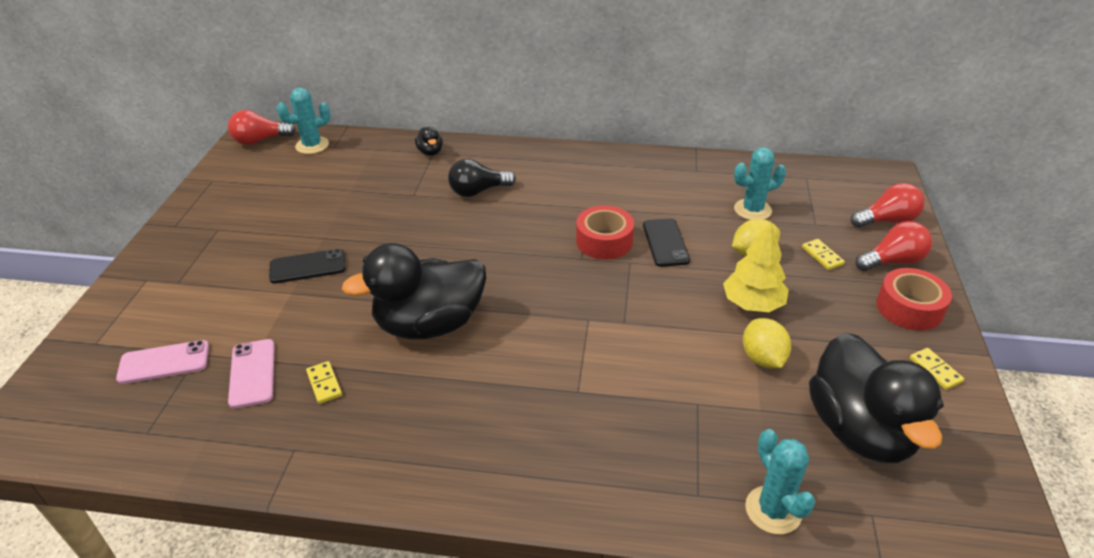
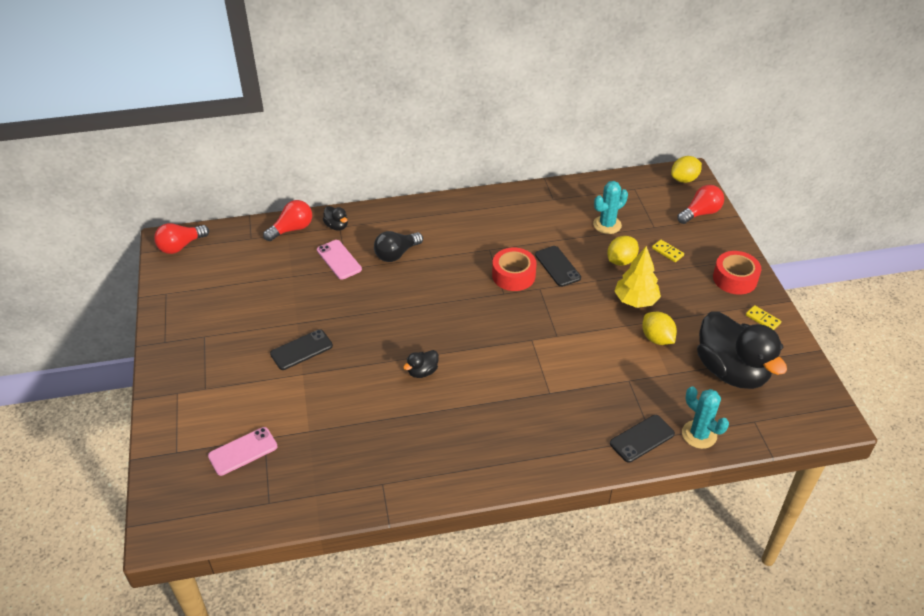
camera: 20 degrees left, 5 degrees up
pink phone [228,339,275,408] -> pink phone moved to [317,240,362,280]
turquoise cactus [277,88,330,154] -> none
yellow domino [306,361,342,404] -> none
black duck [342,243,486,339] -> black duck [403,350,439,378], size x0.40
red light bulb [855,221,932,271] -> red light bulb moved to [263,200,312,241]
none -> black phone [610,415,675,463]
none -> yellow lemon [671,156,702,183]

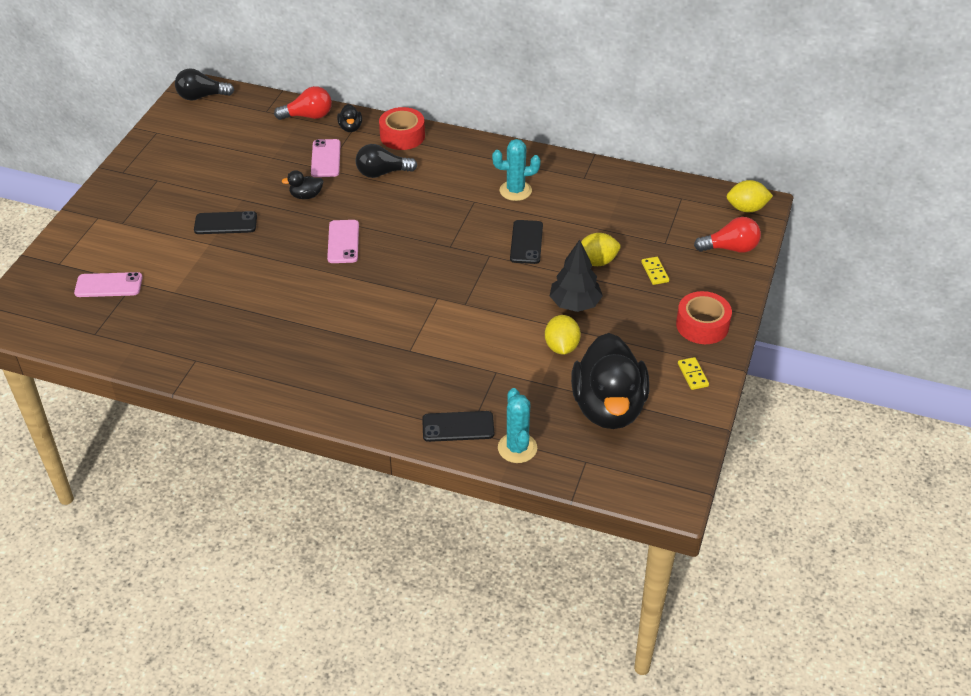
camera: 30 degrees right, 0 degrees up
red light bulb [154,223,209,254] -> black light bulb [175,68,234,101]
black duck [403,350,439,378] -> black duck moved to [281,170,323,199]
red tape [492,248,537,291] -> red tape moved to [379,107,425,150]
turquoise cactus [593,181,628,234] -> turquoise cactus moved to [492,139,541,201]
yellow tree [615,246,661,308] -> black tree [550,240,603,312]
none -> pink phone [327,220,359,263]

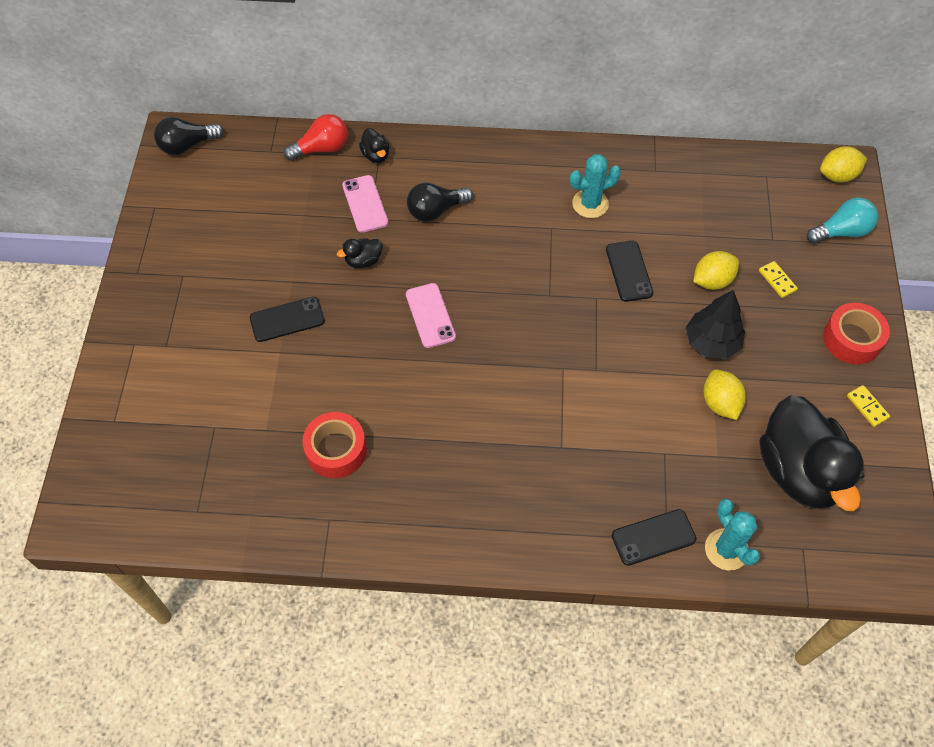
camera: 15 degrees left, 15 degrees up
pink phone [74,272,143,297] -> none
red tape [379,107,425,150] -> red tape moved to [302,412,367,478]
red light bulb [694,217,761,253] -> turquoise light bulb [807,198,878,244]

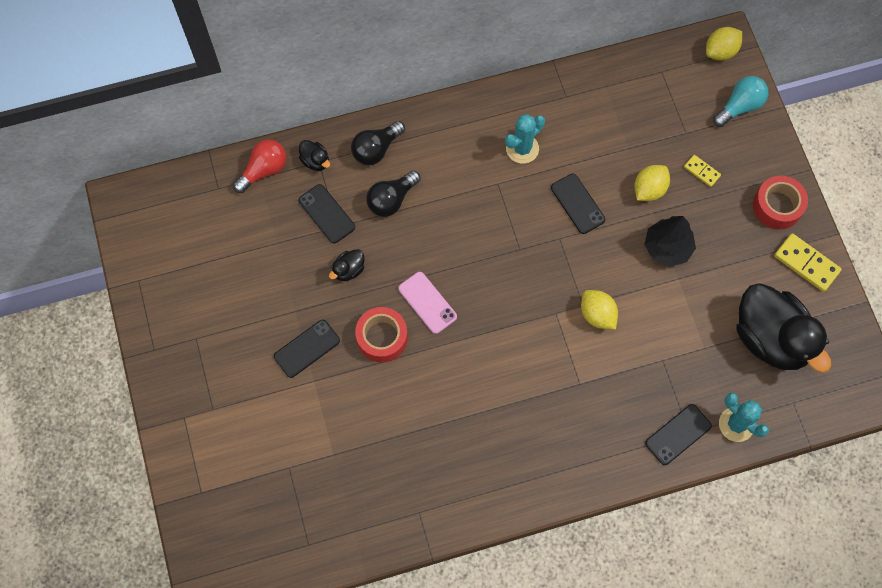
camera: 20 degrees left, 10 degrees up
black light bulb [154,117,224,155] -> black light bulb moved to [351,121,405,165]
red tape [302,412,367,478] -> red tape moved to [355,307,408,363]
pink phone [342,175,388,233] -> black phone [299,184,355,243]
yellow lemon [704,370,746,420] -> yellow lemon moved to [581,290,618,329]
yellow domino [847,385,890,427] -> yellow domino [774,233,842,292], size x1.74

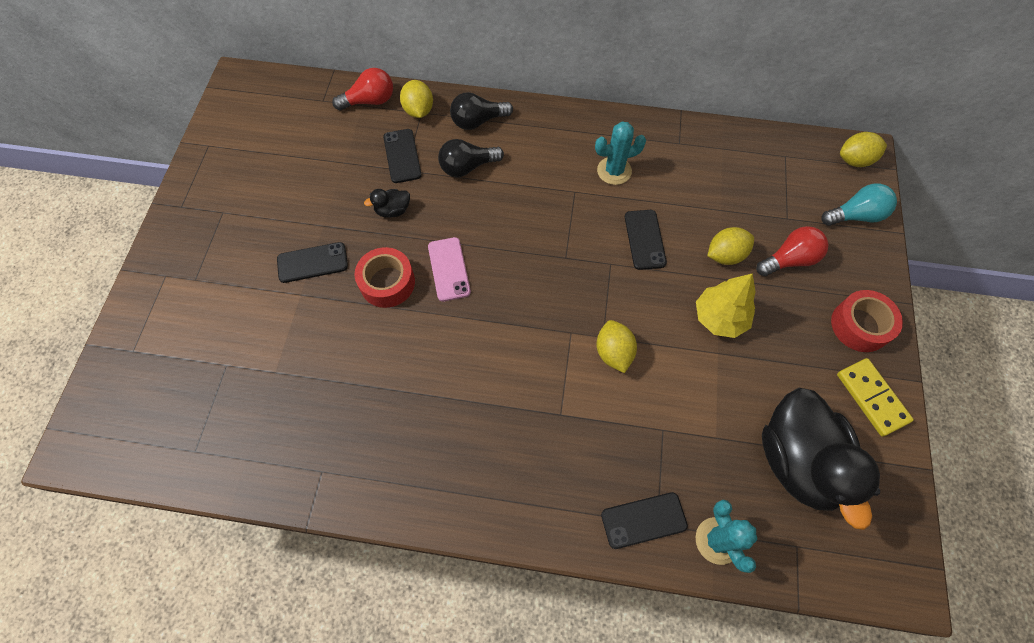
camera: 25 degrees right, 5 degrees down
black duck [299,140,330,171] -> yellow lemon [400,80,433,118]
black tree [644,216,696,267] -> yellow tree [696,273,756,338]
yellow domino [684,155,721,187] -> red light bulb [756,226,828,276]

